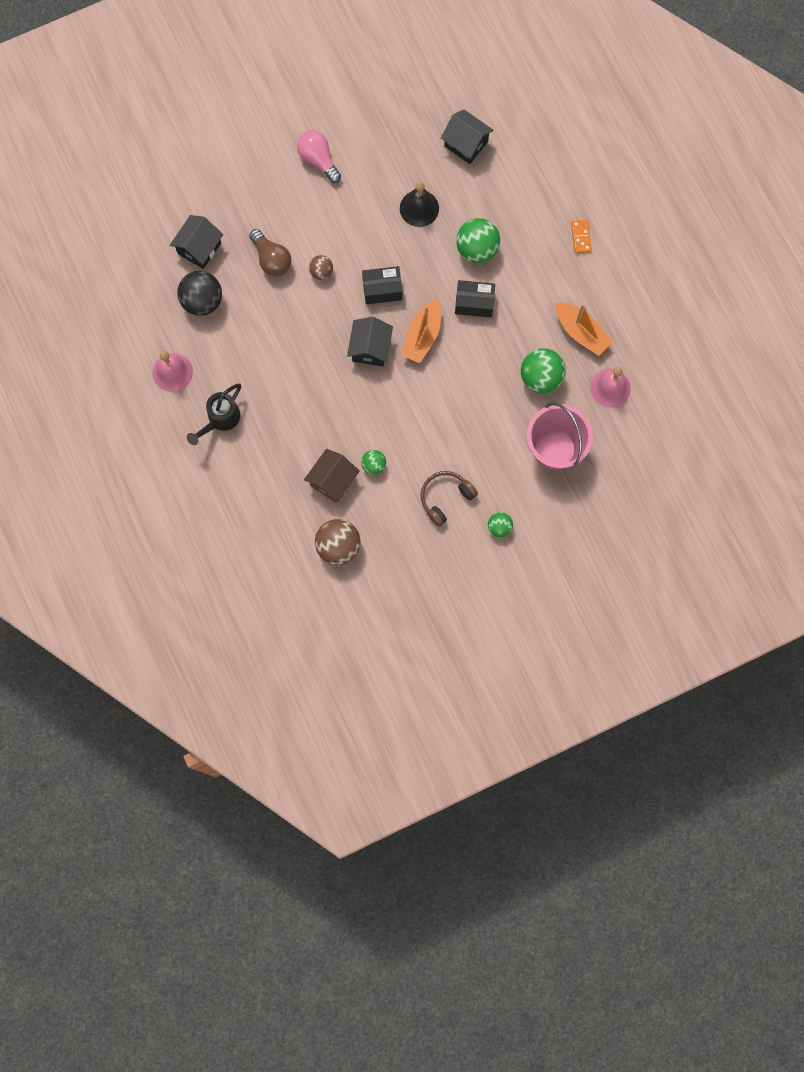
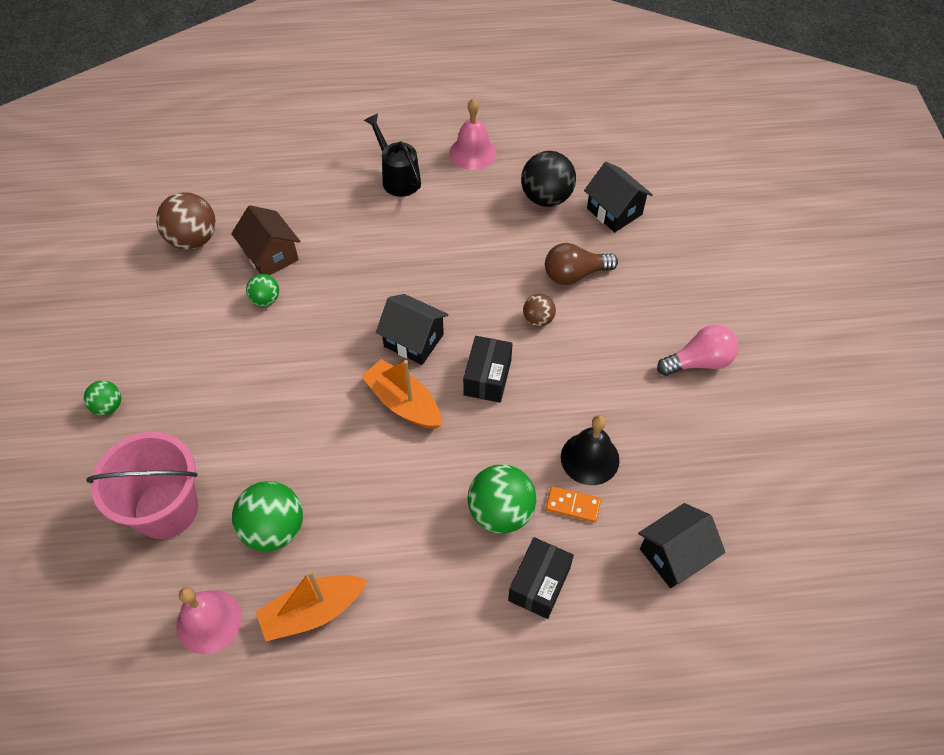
camera: 110 degrees right, 20 degrees down
brown headphones [421,471,478,527] -> none
black box [455,280,495,317] -> black box moved to [508,537,574,619]
orange domino [571,220,592,253] -> orange domino moved to [546,486,601,522]

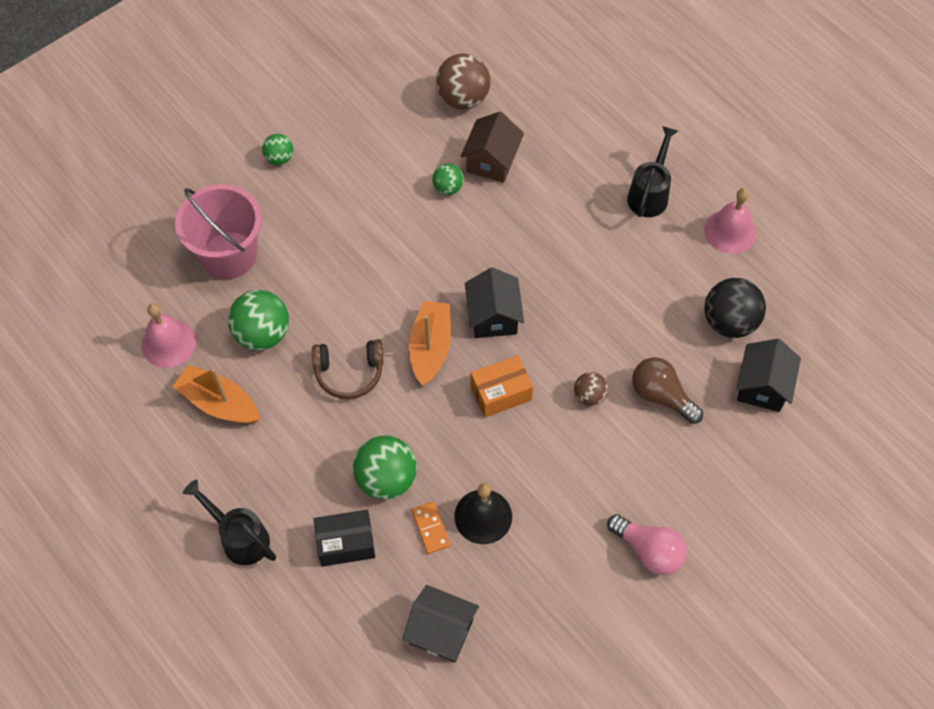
camera: 55 degrees right, 5 degrees up
black box [463,336,513,403] -> orange box [471,355,533,418]
none -> black watering can [183,480,276,565]
none -> brown headphones [312,339,384,399]

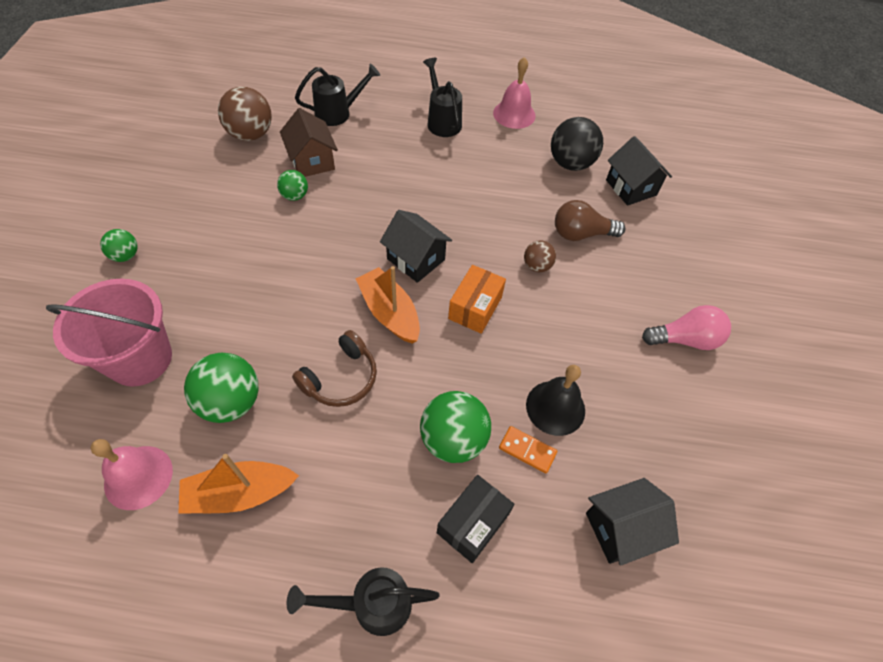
camera: 45 degrees left, 5 degrees down
none -> black watering can [295,64,380,126]

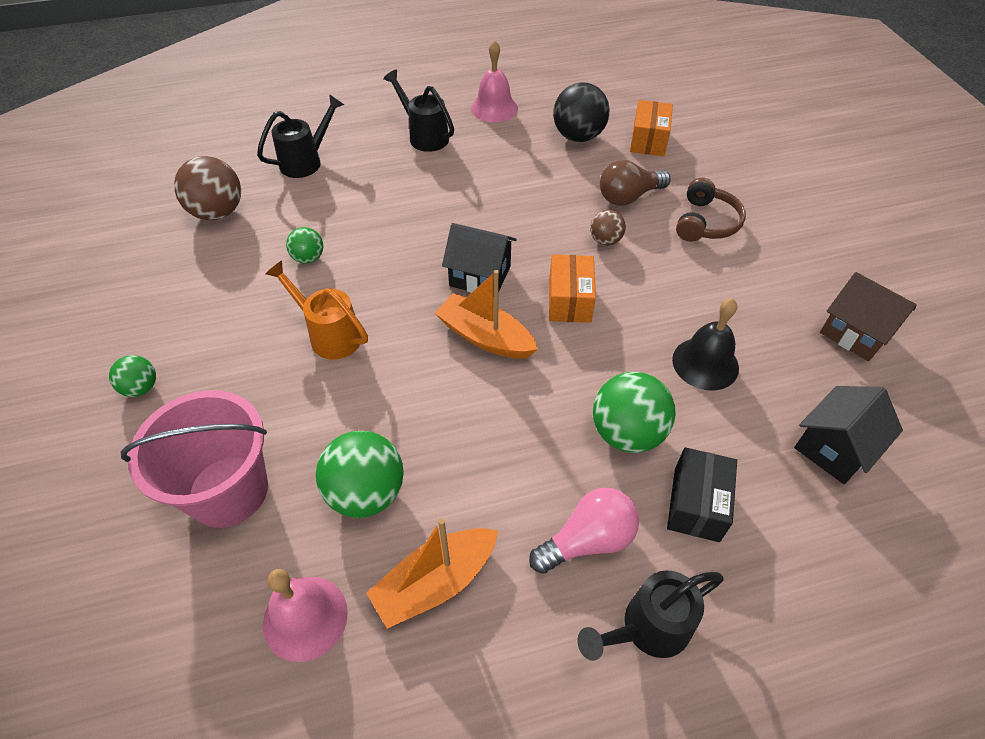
camera: 20 degrees left, 5 degrees down
brown house [280,108,338,177] -> brown house moved to [820,272,917,361]
brown headphones [292,330,377,407] -> brown headphones moved to [676,178,746,242]
orange domino [499,426,557,473] -> none
black house [606,136,672,206] -> orange box [630,100,673,156]
pink light bulb [642,305,731,350] -> pink light bulb moved to [529,487,639,574]
none -> orange watering can [265,260,368,360]

